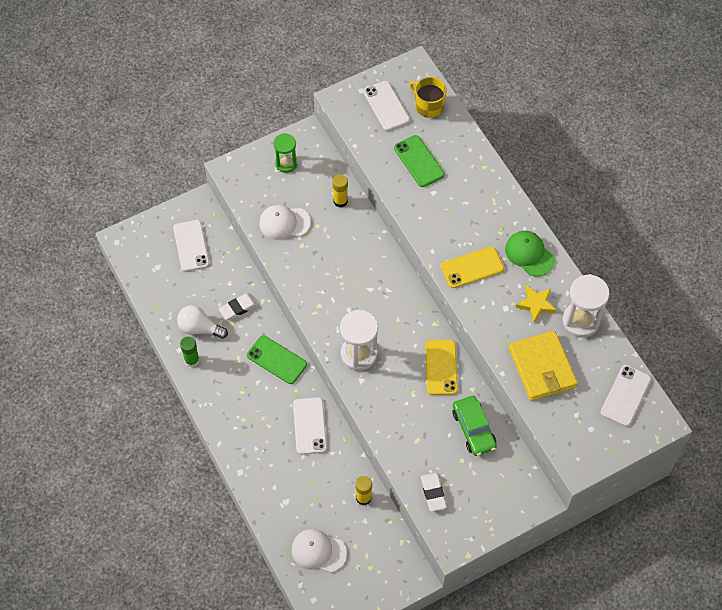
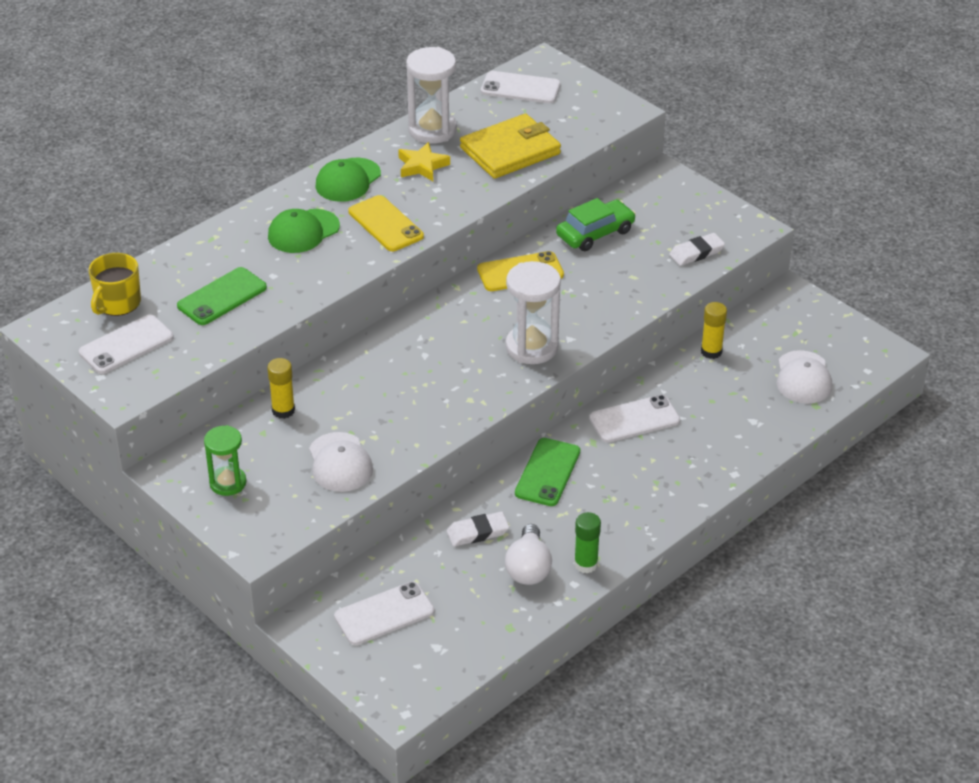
camera: 105 degrees left, 20 degrees down
white eraser [219,293,258,320] -> white eraser turned 60 degrees counterclockwise [447,511,509,547]
none -> green cap [268,209,340,253]

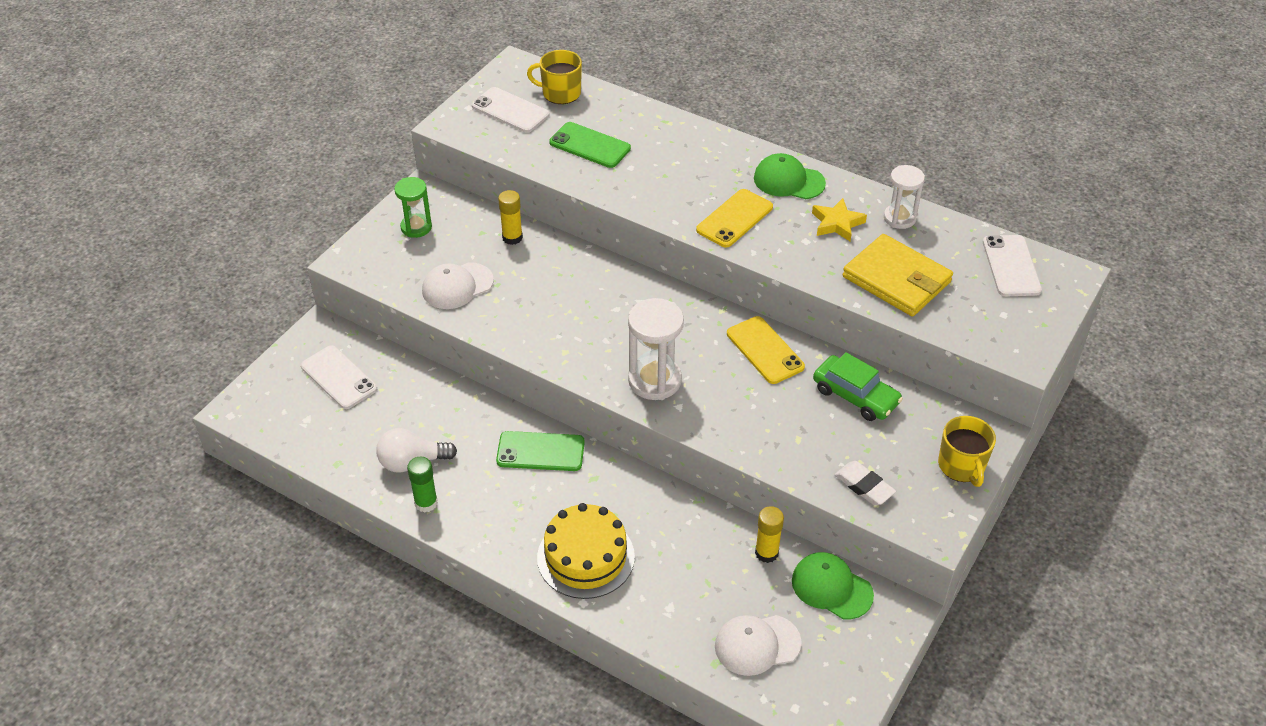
camera: 75 degrees right, 5 degrees up
green cap [268,209,340,253] -> green cap moved to [792,552,874,619]
white hourglass [406,47,457,144] -> white hourglass [884,165,925,229], size x0.65
white eraser [447,511,509,547] -> none
white phone [589,395,680,443] -> none
none -> yellow cake [537,503,635,599]
none -> yellow mug [938,416,996,487]

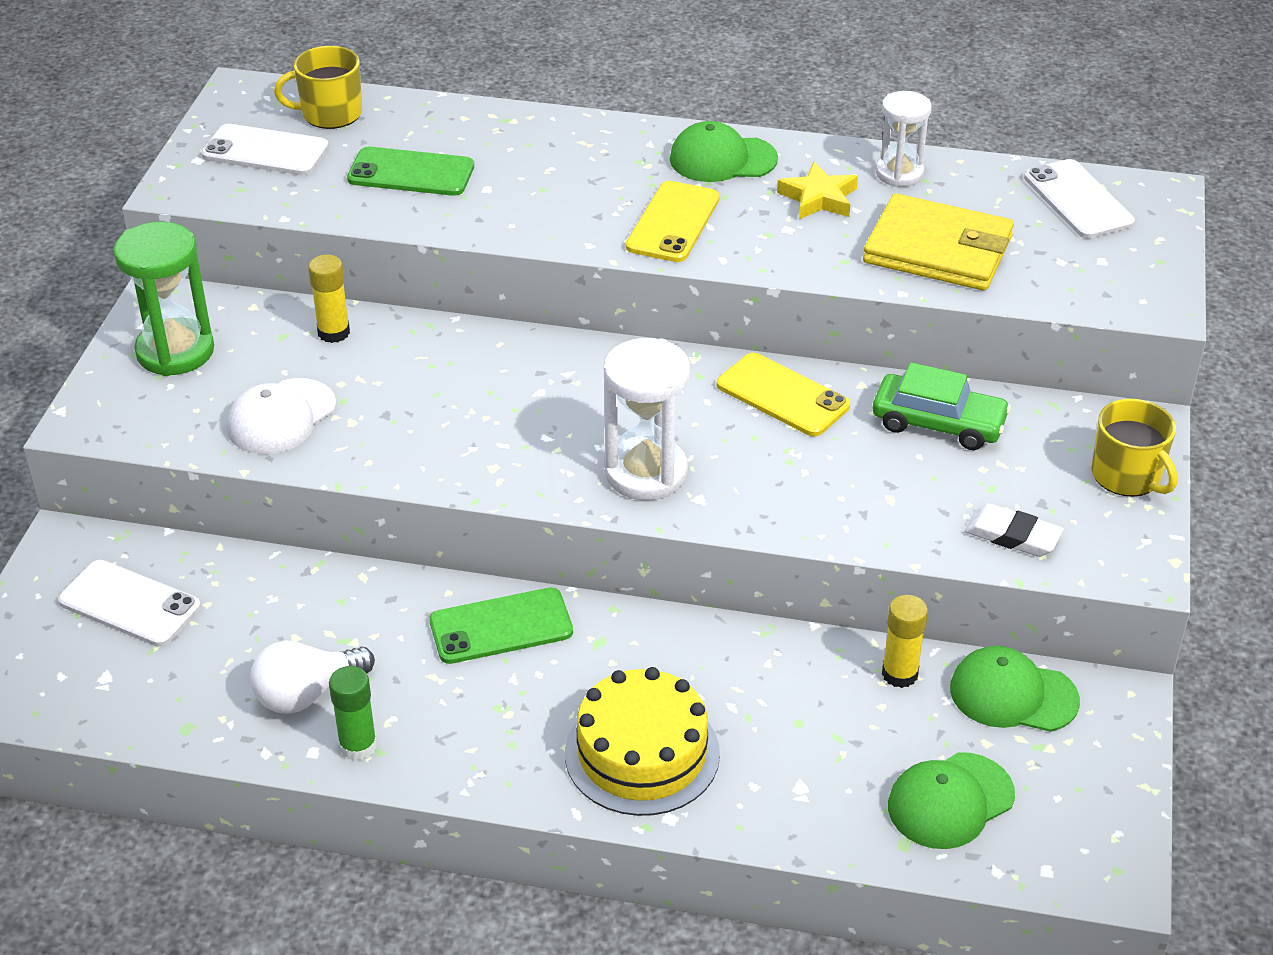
camera: 20 degrees left, 5 degrees down
green hourglass [394,177,432,238] -> green hourglass [113,222,214,376], size x1.55
white cap [715,615,802,676] -> green cap [888,752,1015,849]

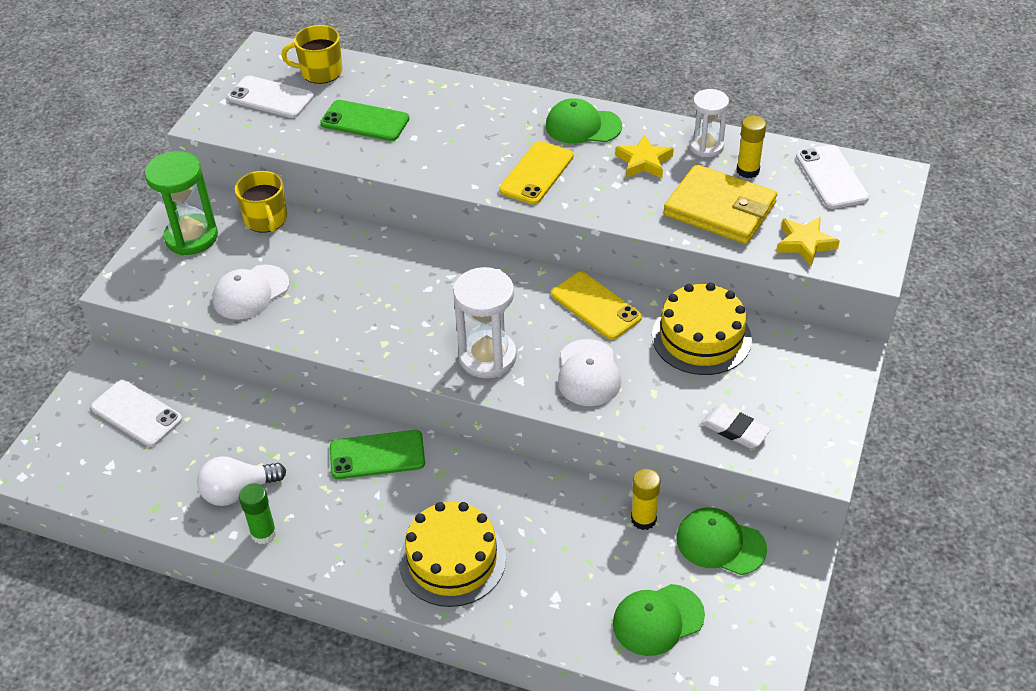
camera: 10 degrees right, 5 degrees up
yellow glue stick [308,255,350,343] -> yellow glue stick moved to [736,116,766,178]
green car [873,362,1011,450] -> yellow cake [652,283,752,375]
yellow mug [1092,399,1178,497] -> yellow mug moved to [235,171,287,233]
none -> white cap [558,339,621,406]
none -> yellow star [776,217,840,267]

